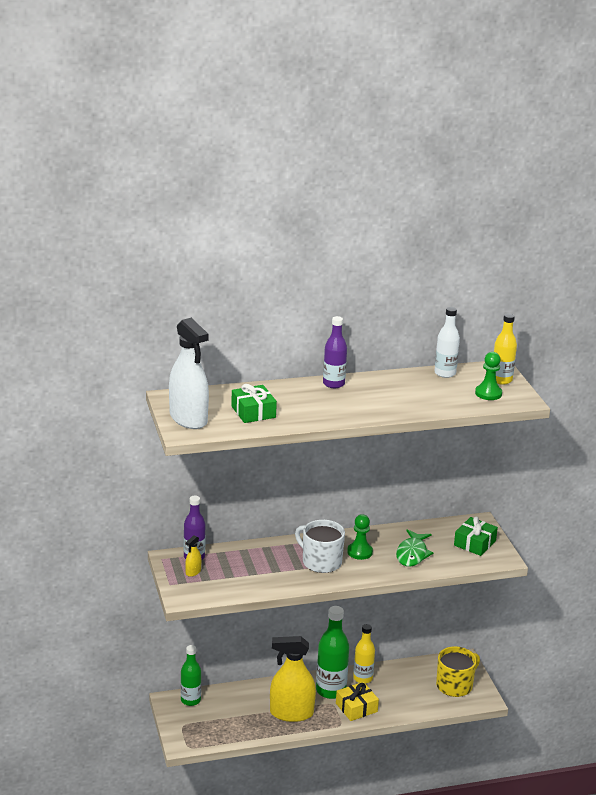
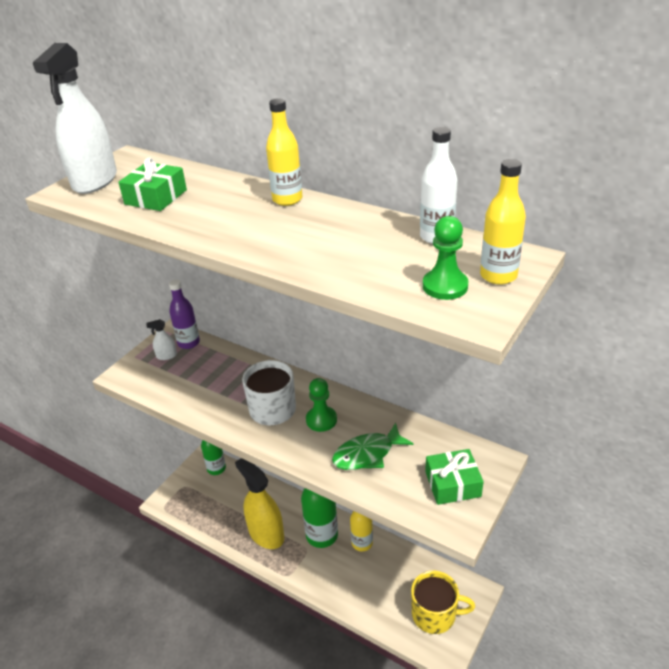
camera: 50 degrees right, 10 degrees up
yellow spray bottle [185,535,202,577] -> white spray bottle [147,319,177,360]
purple bottle [323,316,347,388] -> yellow bottle [266,98,302,206]
yellow gift [336,682,379,721] -> none

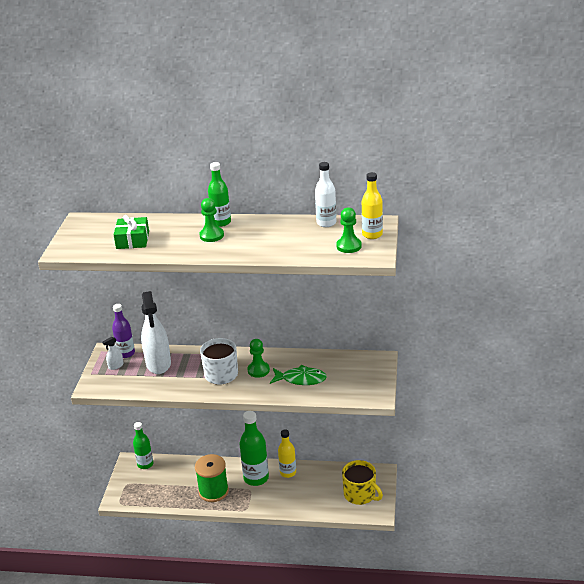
camera: 25 degrees left, 5 degrees down
white spray bottle [33,43,117,194] -> white spray bottle moved to [141,291,171,374]
yellow spray bottle [235,458,284,549] -> green spool [195,454,229,502]
yellow bottle [266,98,302,206] -> green bottle [208,162,231,227]
green fish [332,423,414,470] -> green fish turned 120 degrees counterclockwise [270,365,327,385]
yellow mug [411,571,475,634] -> yellow mug turned 60 degrees clockwise [342,460,383,505]
green gift [425,449,484,505] -> none
none -> green pawn [200,198,224,242]

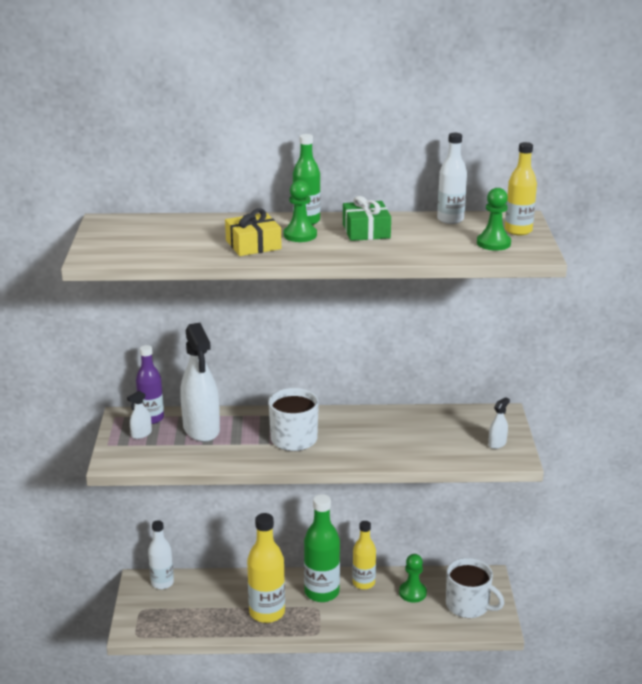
camera: 10 degrees left, 5 degrees down
green gift [113,215,149,249] -> green gift moved to [343,196,391,241]
green bottle [133,422,153,469] -> white bottle [148,520,174,589]
green spool [195,454,229,502] -> yellow bottle [247,513,285,623]
green pawn [248,339,270,378] -> green pawn moved to [399,554,427,603]
green fish [270,365,327,385] -> none
yellow mug [342,460,383,505] -> white mug [446,558,504,618]
none -> yellow gift [225,209,282,256]
none -> white spray bottle [488,397,510,449]

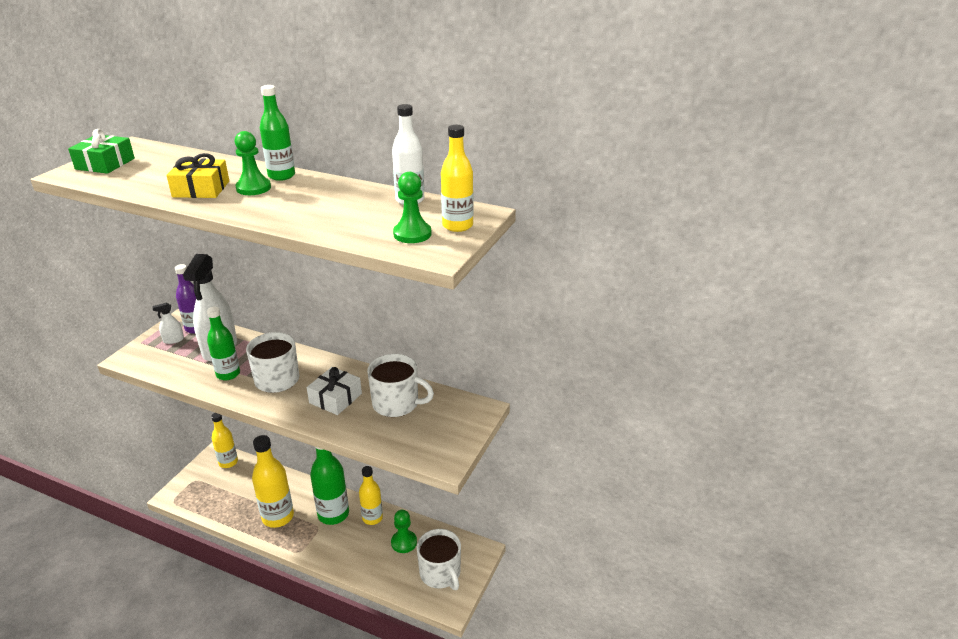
camera: 25 degrees right, 5 degrees up
white bottle [148,520,174,589] -> yellow bottle [211,413,238,468]
green gift [343,196,391,241] -> green gift moved to [68,129,135,174]
white spray bottle [488,397,510,449] -> none
none -> green bottle [207,306,240,380]
none -> white gift [307,367,362,415]
none -> white mug [367,354,434,417]

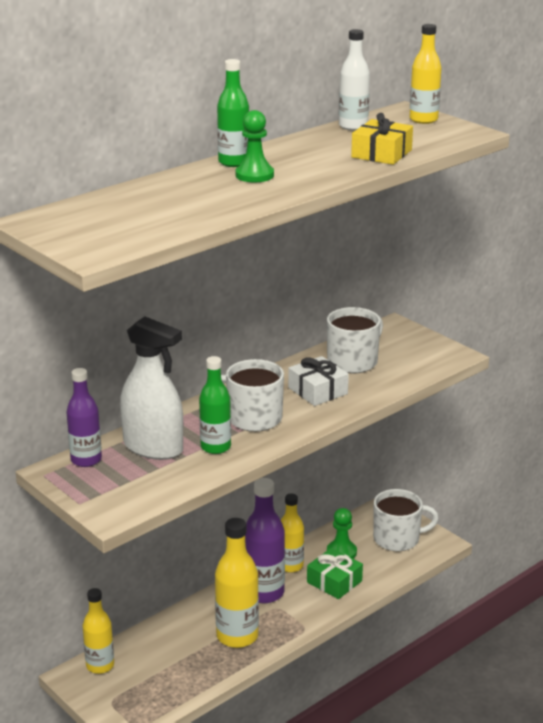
camera: 65 degrees left, 5 degrees down
green gift [68,129,135,174] -> green gift moved to [307,548,363,599]
white spray bottle [153,303,184,344] -> none
yellow gift [166,153,229,198] -> yellow gift moved to [351,113,413,165]
green bottle [310,447,349,525] -> purple bottle [245,478,285,603]
green pawn [393,172,432,243] -> none

